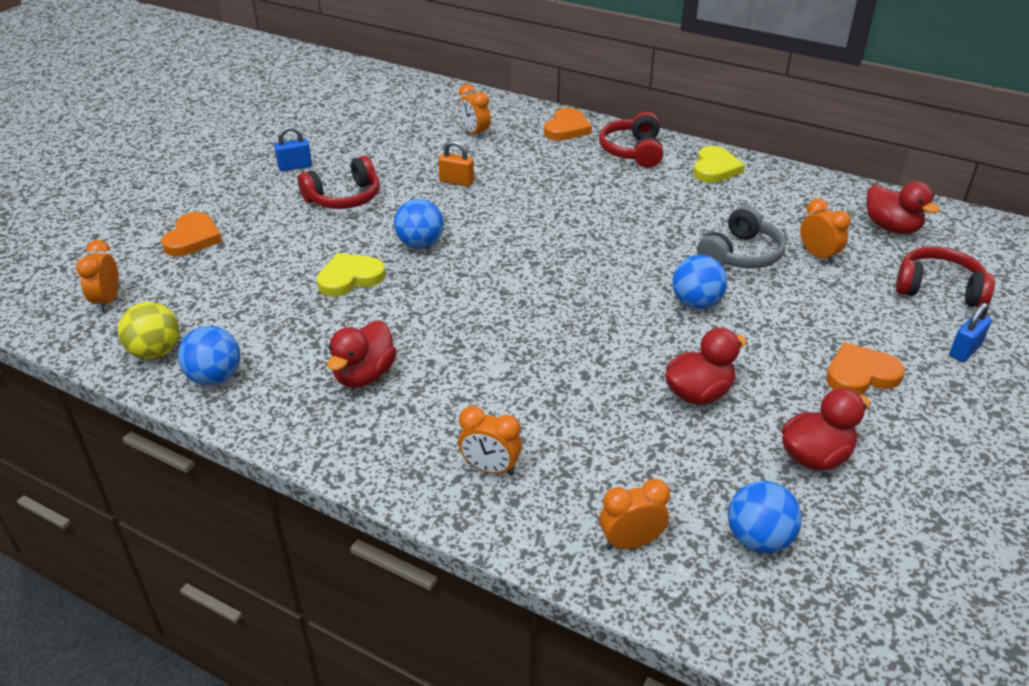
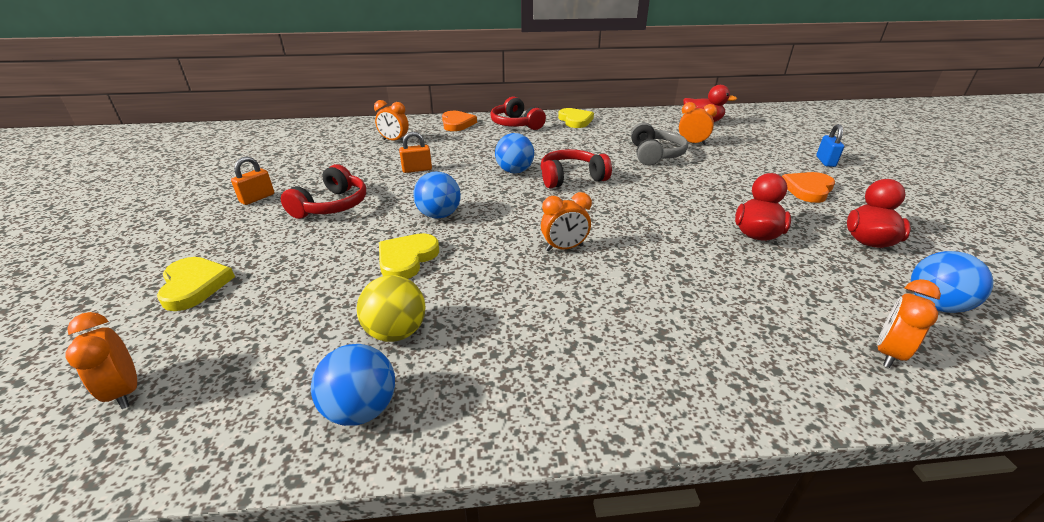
camera: 35 degrees left, 5 degrees down
yellow ball [118,302,179,359] -> yellow ball moved to [357,275,426,342]
orange heart [161,212,222,256] -> yellow heart [157,257,235,311]
blue padlock [274,126,312,172] -> orange padlock [231,156,274,205]
red duck [327,320,397,388] -> none
orange clock [458,406,522,476] -> orange clock moved to [541,192,592,251]
blue ball [672,255,727,309] -> blue ball moved to [495,133,534,173]
red headphones [896,246,995,308] -> red headphones moved to [541,149,612,189]

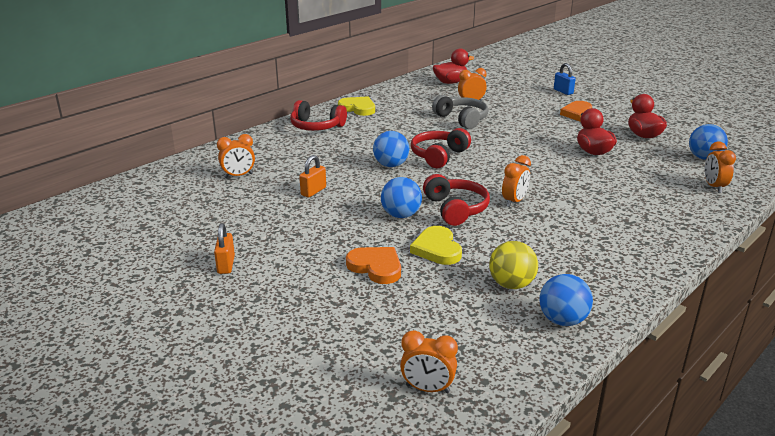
camera: 40 degrees left, 5 degrees down
yellow heart [157,257,235,311] -> none
red headphones [281,164,366,219] -> red headphones moved to [423,174,490,226]
orange heart [442,111,477,131] -> orange heart moved to [346,247,401,284]

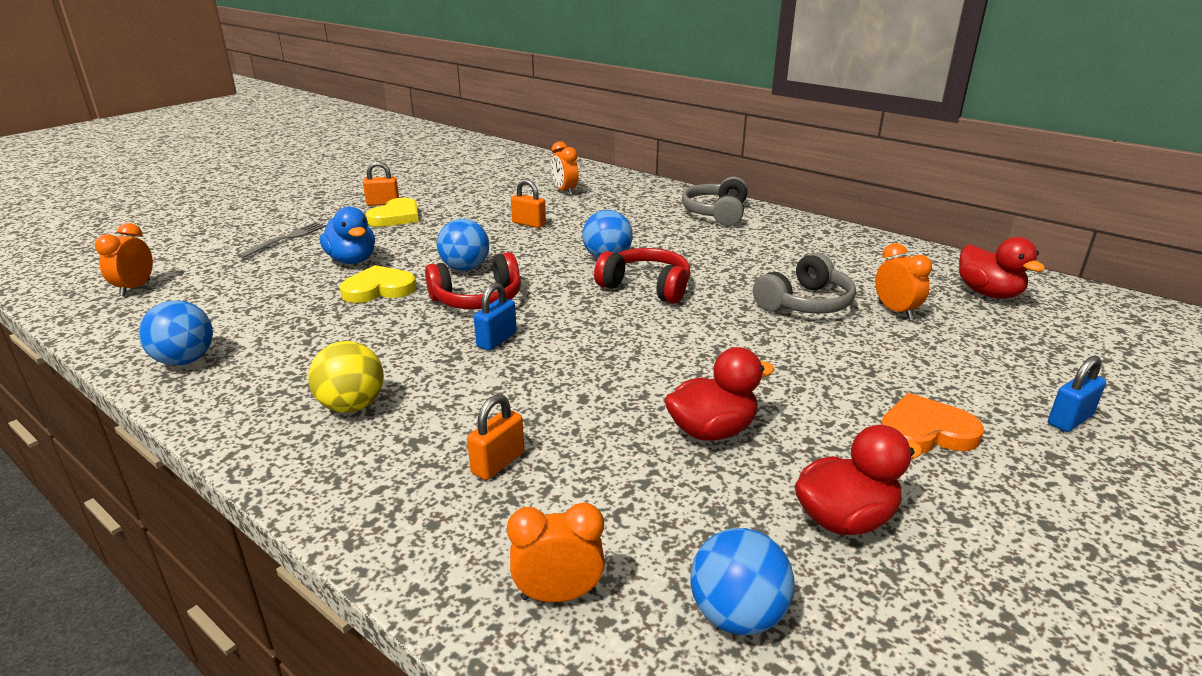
camera: 85 degrees right, 0 degrees up
red headphones [290,100,347,131] -> grey headphones [682,177,748,226]
yellow heart [338,96,375,116] -> yellow heart moved to [366,198,419,227]
orange heart [346,247,401,284] -> blue duck [320,207,375,264]
yellow ball [489,241,538,289] -> yellow ball moved to [308,341,384,413]
orange clock [502,155,531,207] -> blue padlock [474,283,517,351]
none -> grey fork [237,222,326,258]
none -> orange padlock [467,394,524,480]

